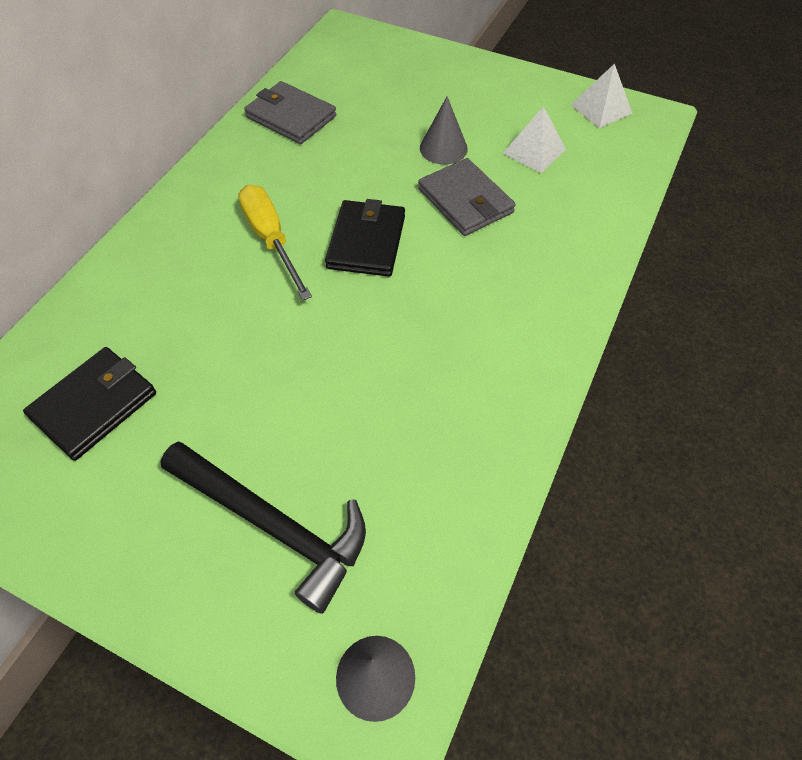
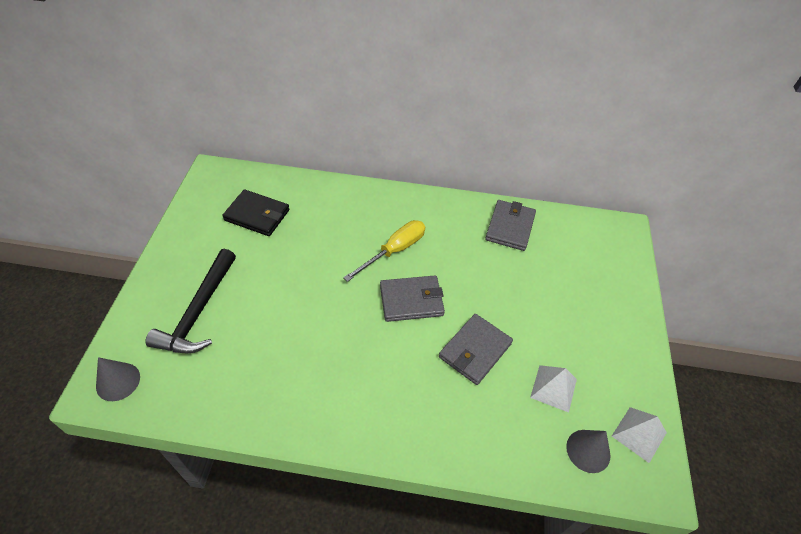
camera: 70 degrees right, 5 degrees down
black wallet [325,199,405,277] -> grey wallet [380,276,445,322]
grey cone [420,97,468,165] -> grey cone moved to [566,430,611,473]

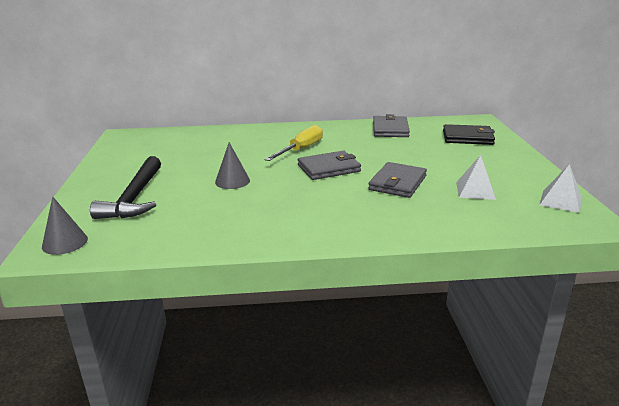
camera: 10 degrees left, 25 degrees down
black wallet [222,189,290,236] -> black wallet moved to [443,124,495,145]
grey cone [566,430,611,473] -> grey cone moved to [215,142,250,189]

